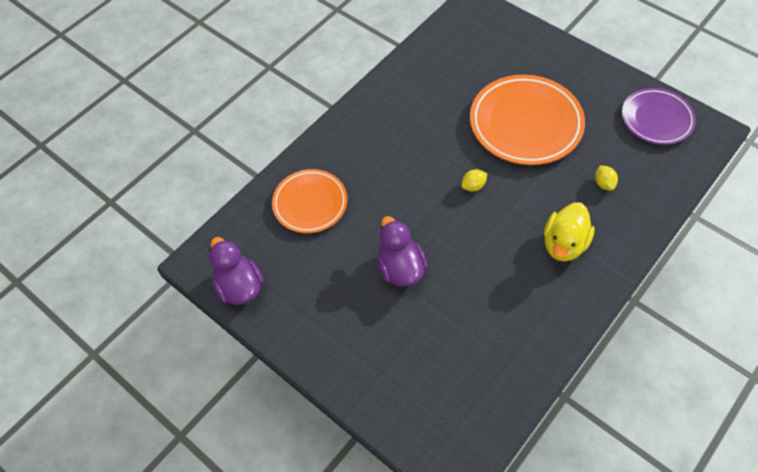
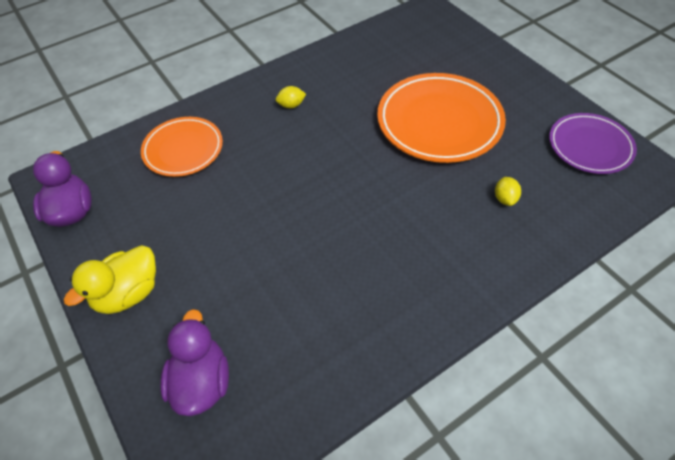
camera: 15 degrees right, 5 degrees down
purple duck [377,216,428,286] -> purple duck moved to [160,309,229,416]
yellow lemon [461,169,487,191] -> yellow lemon moved to [276,86,306,108]
yellow duck [544,203,595,261] -> yellow duck moved to [64,245,156,314]

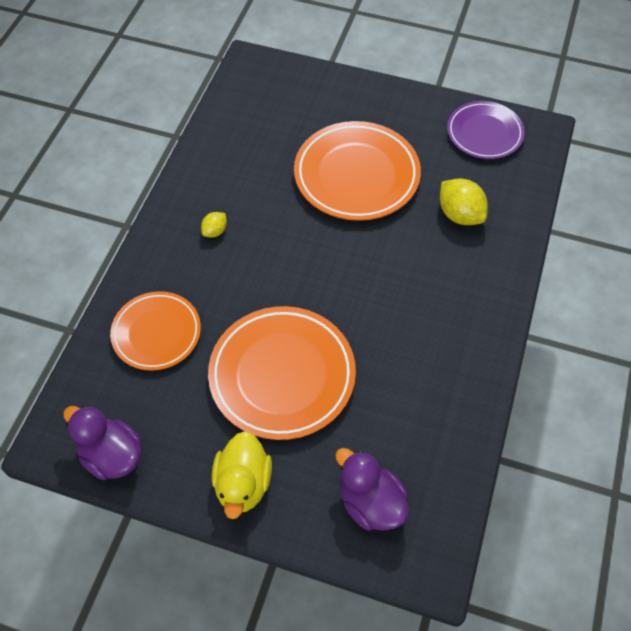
camera: 40 degrees left, 5 degrees up
yellow lemon [495,177,521,206] -> yellow lemon [440,178,488,225], size x1.84
none -> orange plate [208,306,356,440]

